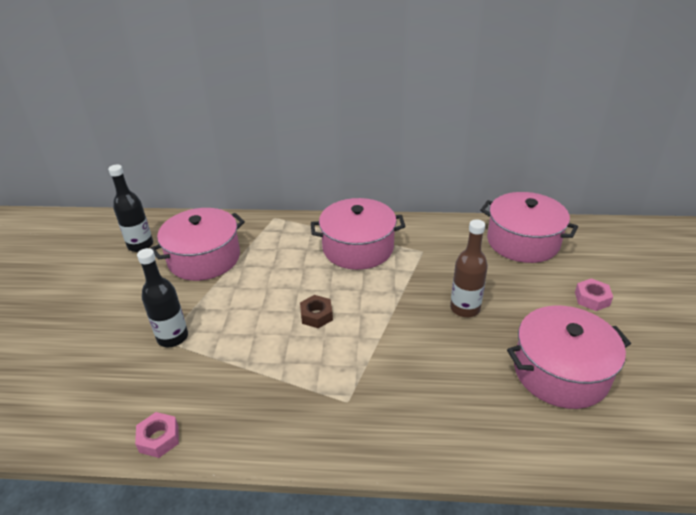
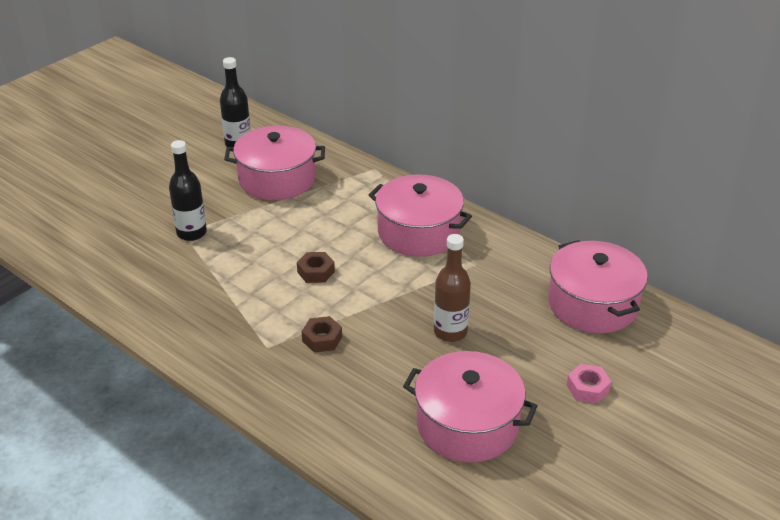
camera: 35 degrees right, 0 degrees up
pink nut [135,412,179,458] -> none
none -> brown nut [301,316,342,353]

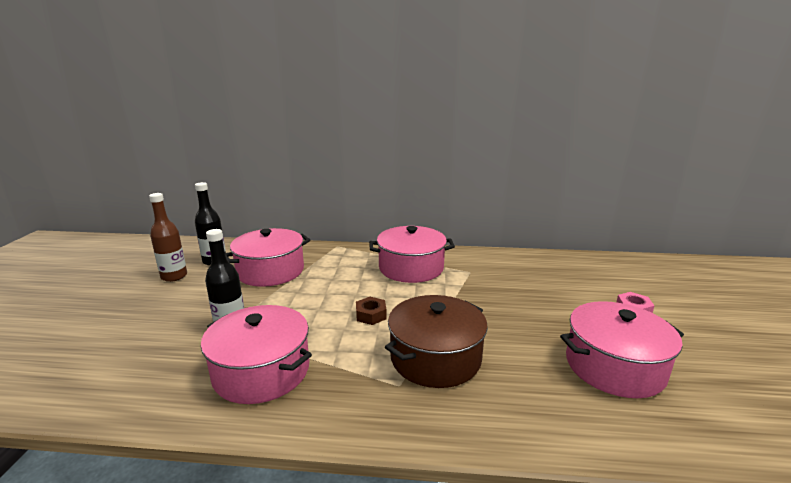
camera: 35 degrees left, 15 degrees down
brown nut [301,316,342,353] -> brown pot [385,295,488,388]
brown bottle [434,234,471,342] -> brown bottle moved to [149,193,187,282]
pink pot [548,240,648,333] -> pink pot moved to [201,305,312,404]

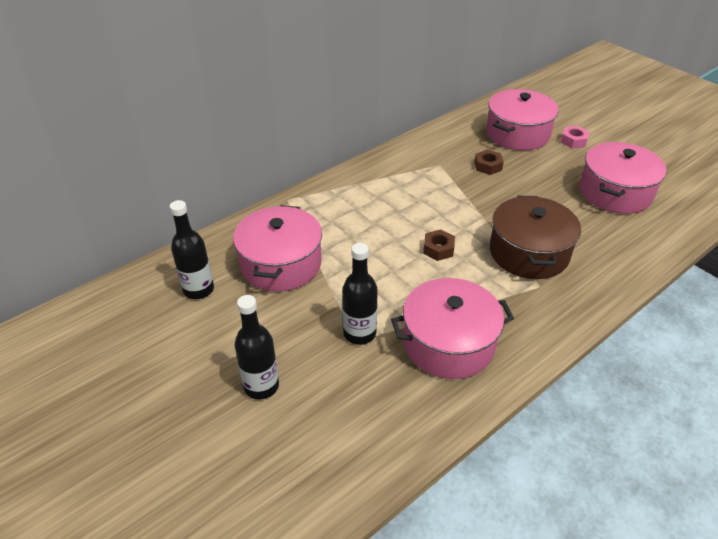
camera: 45 degrees left, 20 degrees up
brown bottle [149,193,187,282] -> none
pink pot [369,226,455,283] -> pink pot moved to [486,89,558,150]
none -> black bottle [235,295,279,399]
none -> brown nut [474,150,504,175]

